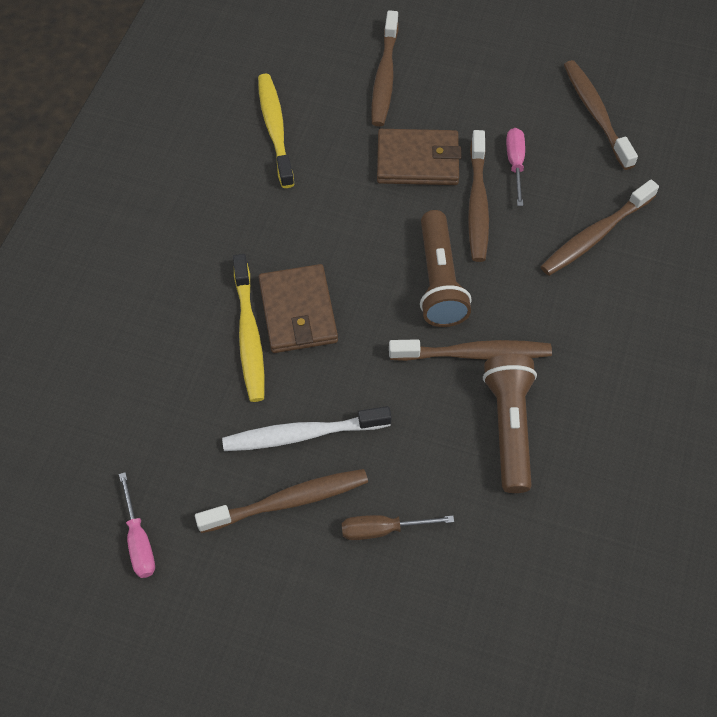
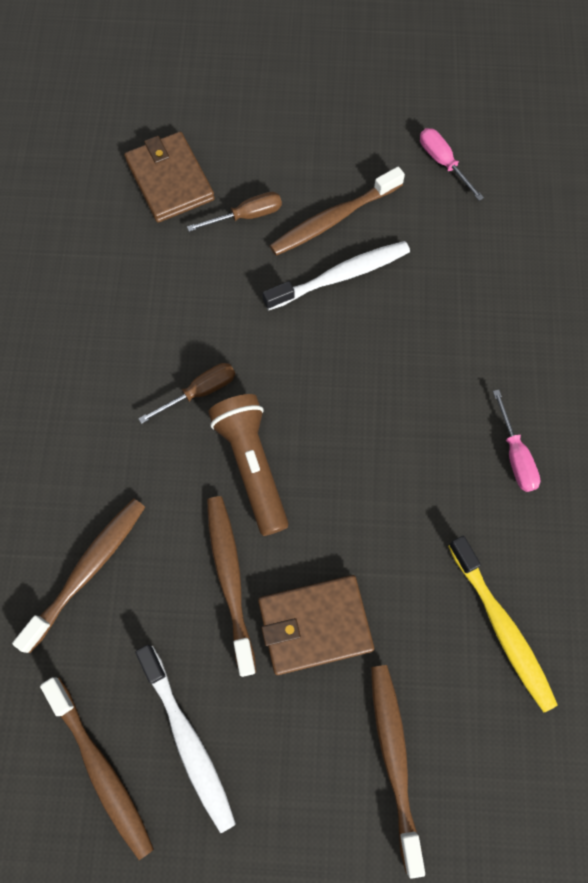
camera: 165 degrees right, 10 degrees up
yellow toothbrush [233,254,265,402] -> none
brown wallet [259,264,338,353] -> brown wallet moved to [124,132,215,223]
brown toothbrush [389,339,552,361] -> brown screwdriver [138,363,235,424]
brown flashlight [483,354,537,493] -> none
pink screwdriver [506,128,525,206] -> pink screwdriver moved to [493,390,540,492]
none -> white toothbrush [135,645,236,833]

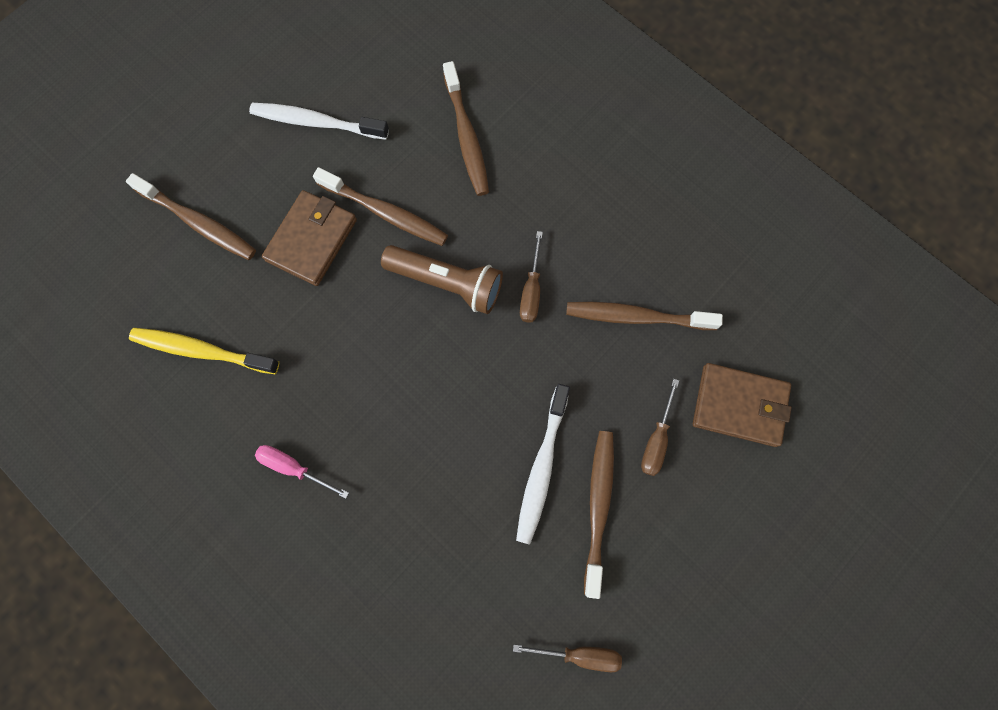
camera: 130 degrees right, 5 degrees up
brown toothbrush [40,677,154,860] -> brown toothbrush moved to [566,302,723,330]
pink screwdriver [420,128,484,201] -> brown screwdriver [513,644,622,672]

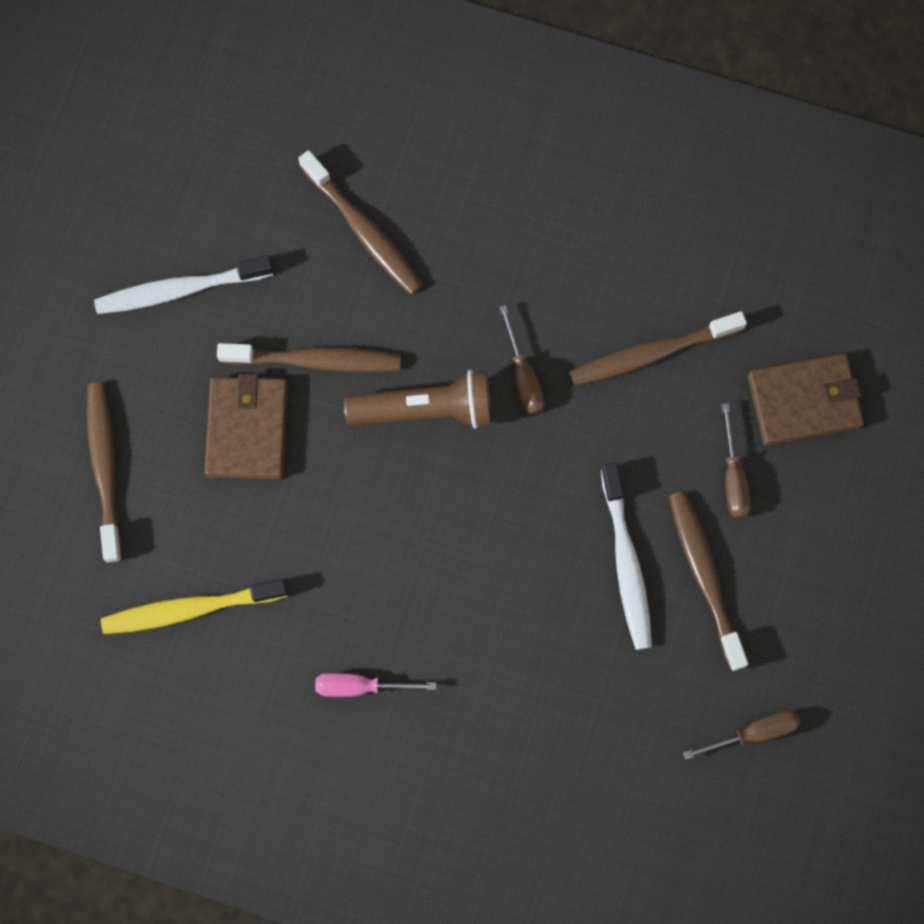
camera: 25 degrees left, 0 degrees up
brown toothbrush [126,173,256,260] -> brown toothbrush turned 105 degrees counterclockwise [87,382,122,563]

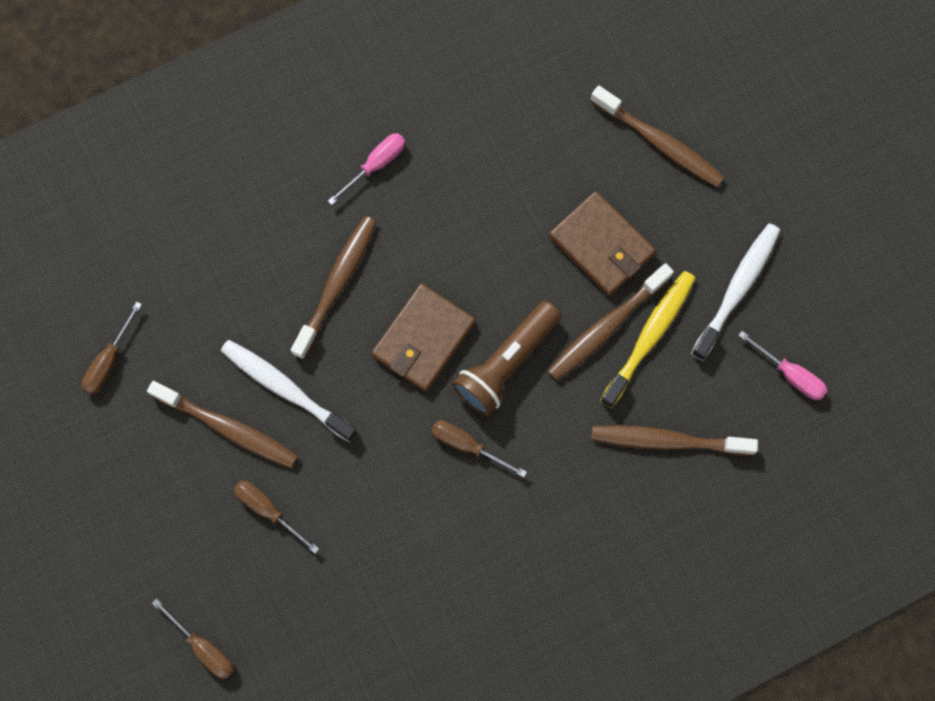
camera: 135 degrees right, 0 degrees up
yellow toothbrush [101,579,288,634] -> yellow toothbrush moved to [600,271,696,408]
brown toothbrush [570,311,747,386] -> brown toothbrush moved to [291,216,377,359]
brown wallet [747,353,864,446] -> brown wallet moved to [371,284,475,392]
none -> brown screwdriver [152,599,234,679]
none -> pink screwdriver [738,331,827,400]

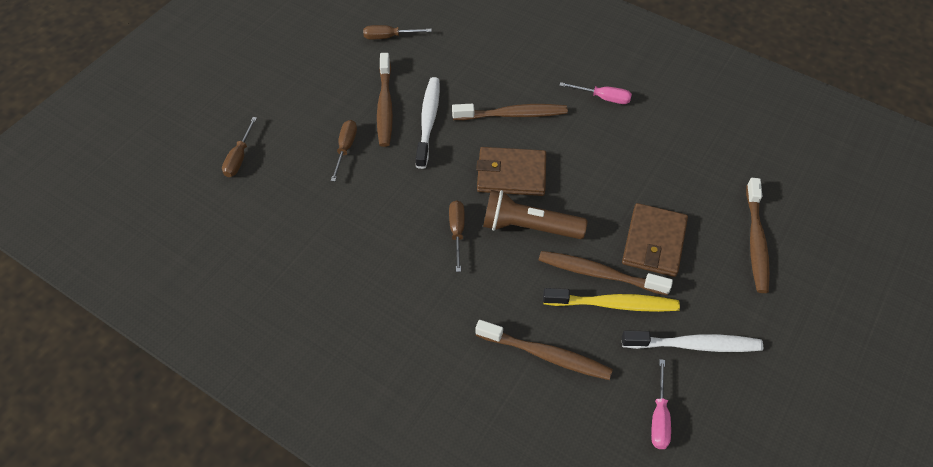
camera: 60 degrees right, 20 degrees down
brown toothbrush [591,425,758,456] -> brown toothbrush turned 135 degrees clockwise [475,320,613,380]

